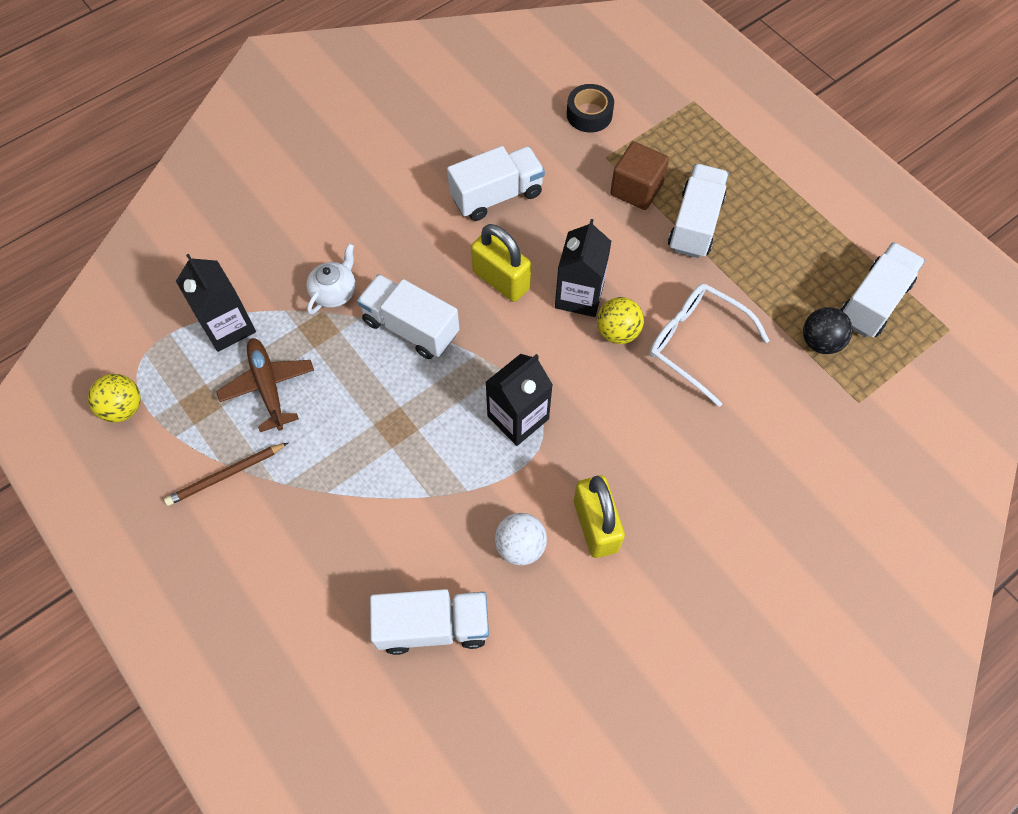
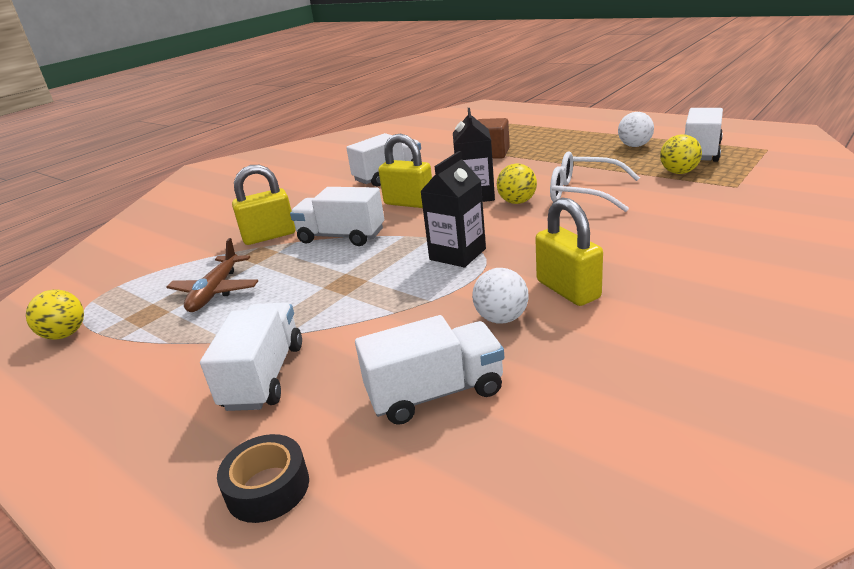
camera: 10 degrees left, 35 degrees down
brown pencil [164,442,289,506] -> none
black carton [176,254,256,352] -> none
brown plane [216,338,314,432] -> brown plane turned 135 degrees counterclockwise [166,238,258,312]
white teapot [306,243,356,314] -> yellow padlock [232,165,296,245]
black tape [567,84,614,133] -> black tape moved to [217,434,309,523]
white truck [668,164,729,258] -> white truck moved to [200,302,302,411]
black ball [803,307,853,354] -> yellow ball [660,134,702,174]
none -> white ball [618,112,654,147]

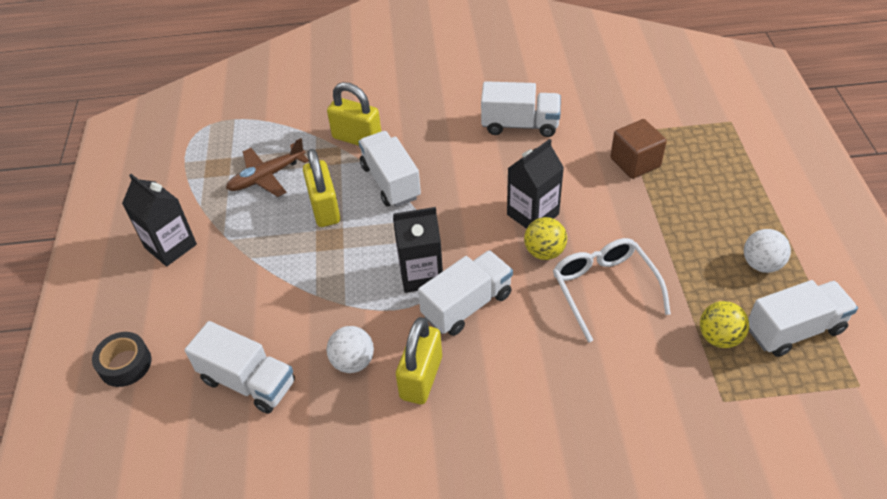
camera: 45 degrees right, 20 degrees up
yellow ball [26,289,84,339] -> none
white truck [200,302,302,411] -> white truck moved to [418,250,513,336]
yellow padlock [378,134,432,208] -> yellow padlock moved to [303,149,340,227]
none -> black carton [122,174,197,266]

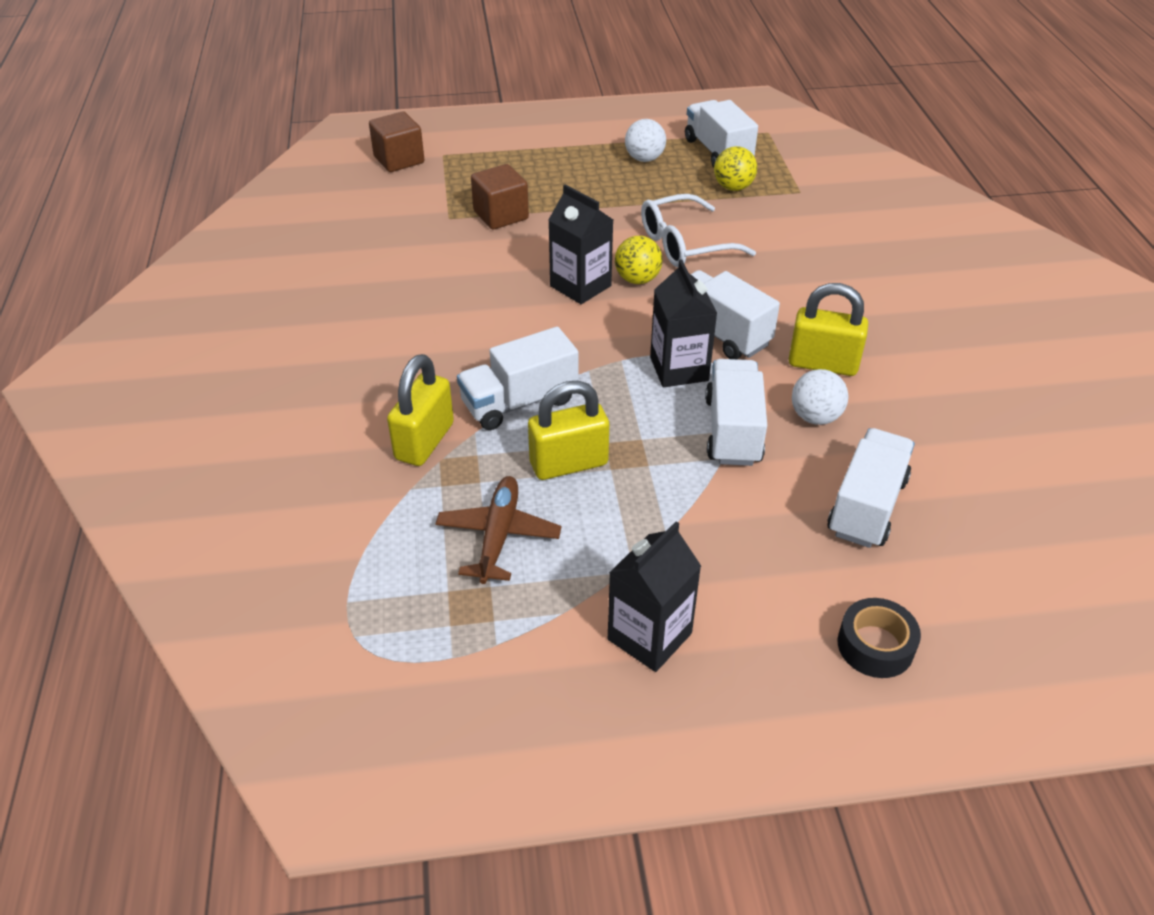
camera: 95 degrees left, 5 degrees down
brown plane [226,138,309,197] -> brown plane turned 135 degrees counterclockwise [435,476,561,584]
white truck [481,81,561,137] -> white truck moved to [705,359,767,466]
none -> brown cube [369,111,425,172]

